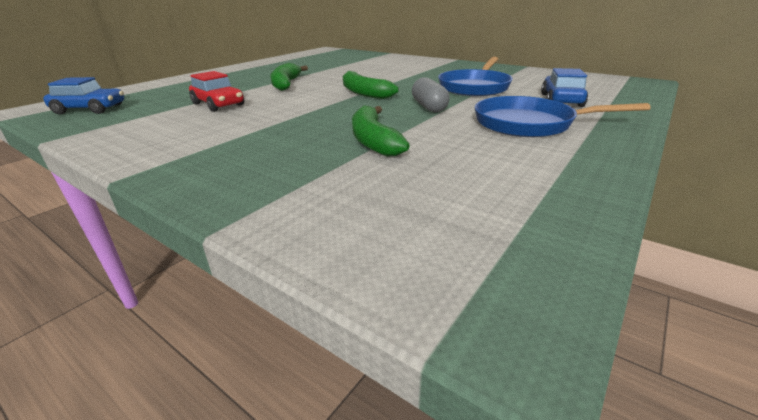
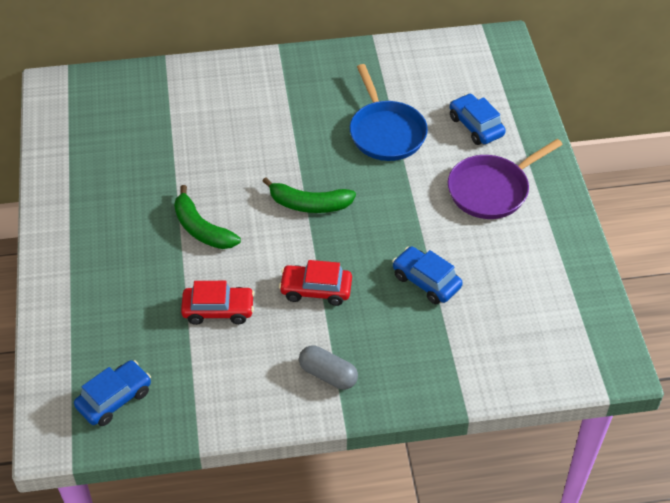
camera: 45 degrees left, 20 degrees up
green banana [352,106,410,157] -> blue car [392,246,463,304]
grey capsule [412,77,450,113] -> grey capsule moved to [299,345,358,390]
blue pan [475,96,651,137] -> purple pan [448,139,563,219]
none -> red car [279,260,352,306]

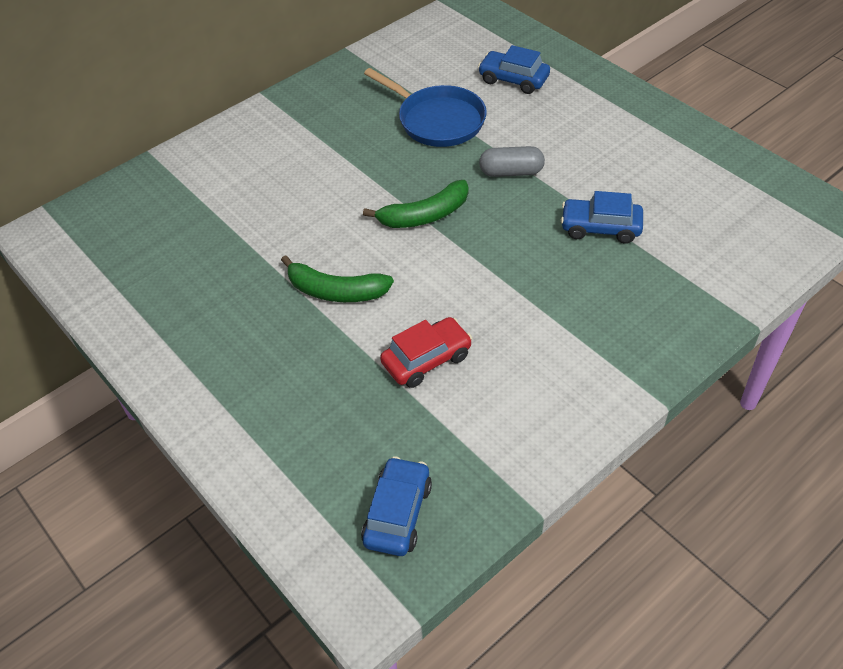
camera: 30 degrees left, 0 degrees up
red car [279,260,352,306] -> none
grey capsule [299,345,358,390] -> grey capsule moved to [479,146,545,177]
purple pan [448,139,563,219] -> none

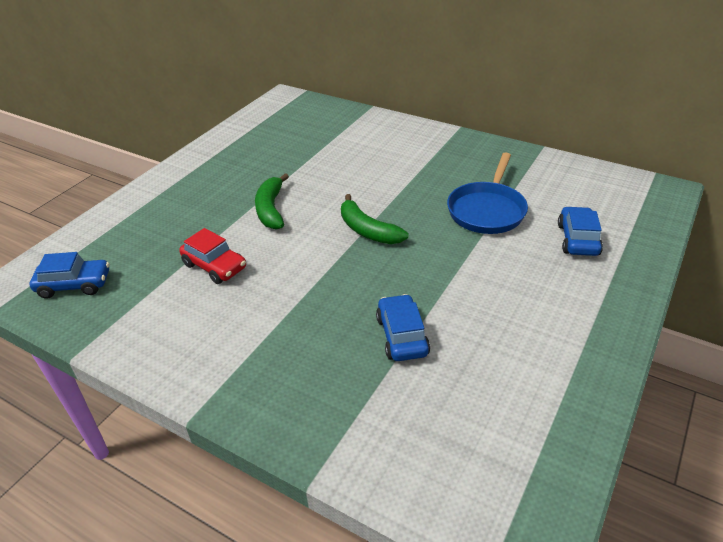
camera: 70 degrees right, 10 degrees down
grey capsule [479,146,545,177] -> none

